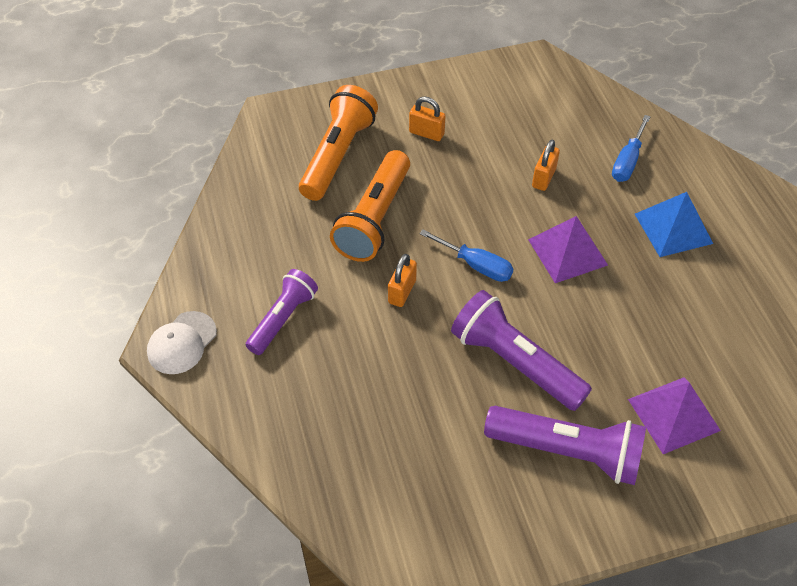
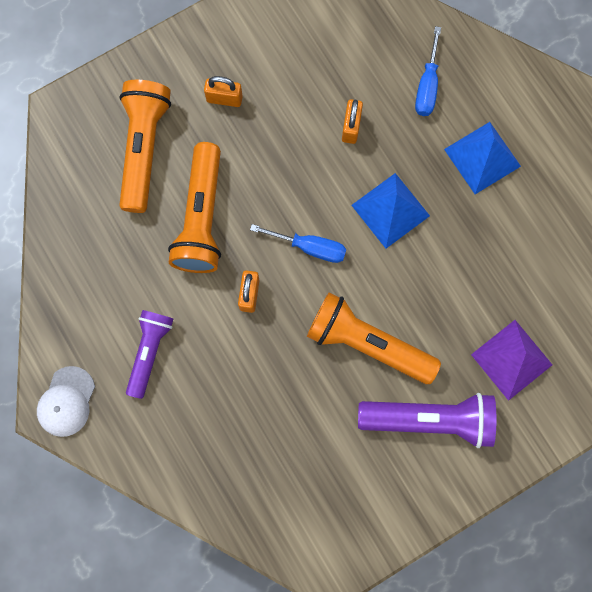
camera: 15 degrees left, 25 degrees up
purple flashlight [451,290,592,411] -> orange flashlight [307,293,441,384]
purple pyramid [528,216,608,283] -> blue pyramid [351,173,430,248]

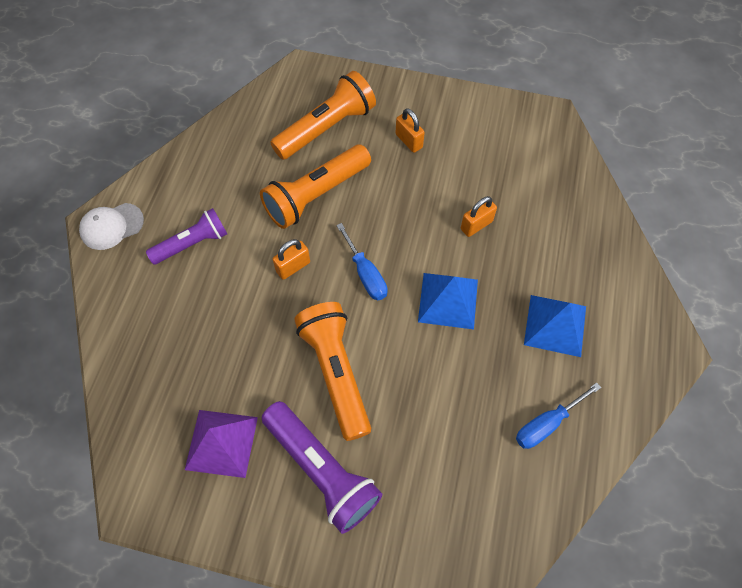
camera: 45 degrees right, 15 degrees down
blue screwdriver [415,26,441,116] -> blue screwdriver moved to [516,382,601,449]
purple pyramid [471,320,552,401] -> purple pyramid moved to [185,410,258,478]

